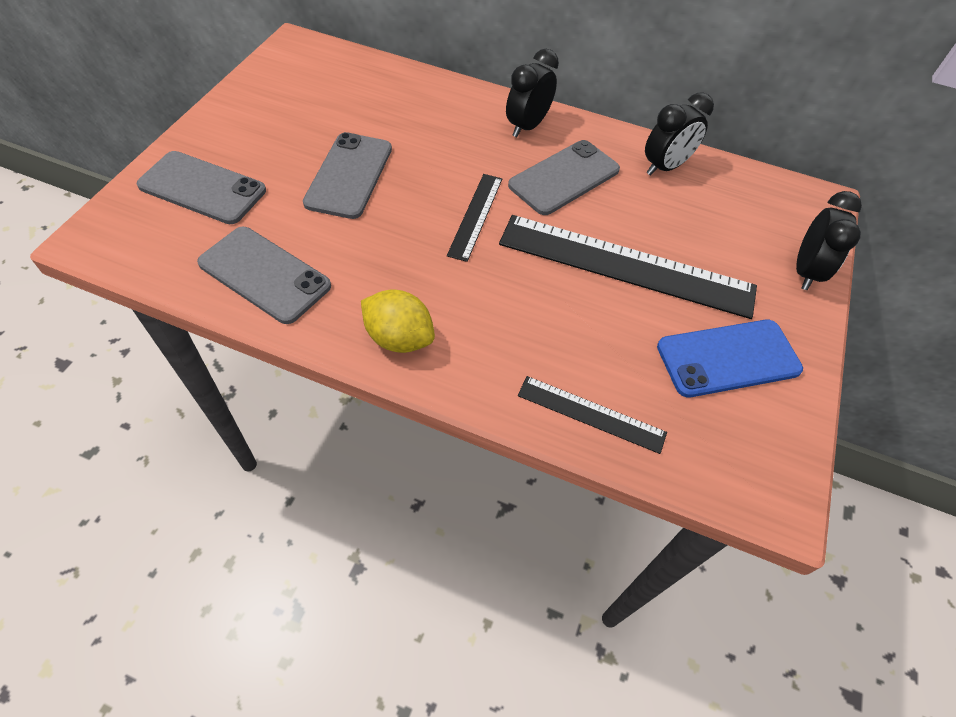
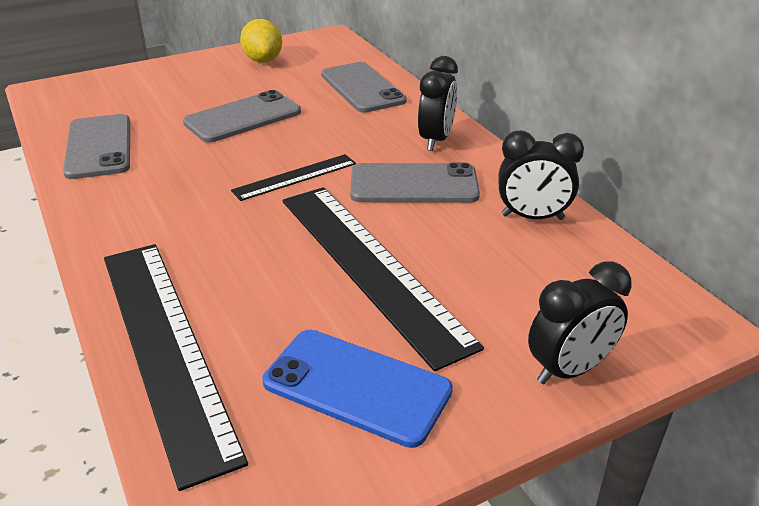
camera: 45 degrees right, 20 degrees down
grey phone [137,151,266,224] -> grey phone moved to [321,62,407,113]
yellow lemon [361,290,435,353] -> yellow lemon moved to [240,19,282,63]
black clock [506,49,559,137] -> black clock turned 120 degrees clockwise [418,56,458,151]
black ruler [518,376,667,454] -> black ruler [104,244,248,491], size x2.00

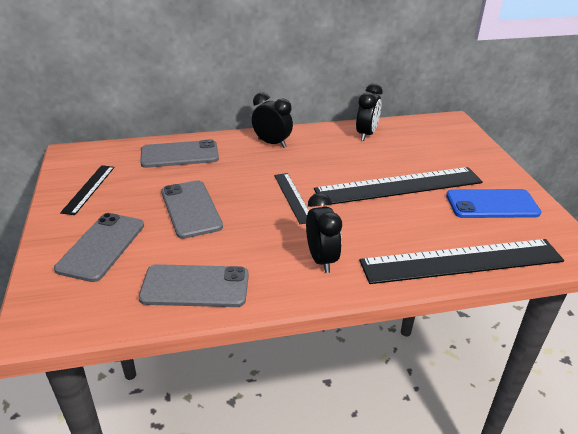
camera: 75 degrees left, 0 degrees up
yellow lemon [240,19,282,63] -> black ruler [60,165,115,215]
blue phone [263,330,453,448] -> blue phone turned 45 degrees clockwise [446,189,541,218]
grey phone [350,163,480,203] -> grey phone moved to [54,213,144,282]
black clock [528,261,632,384] -> black clock moved to [306,193,342,273]

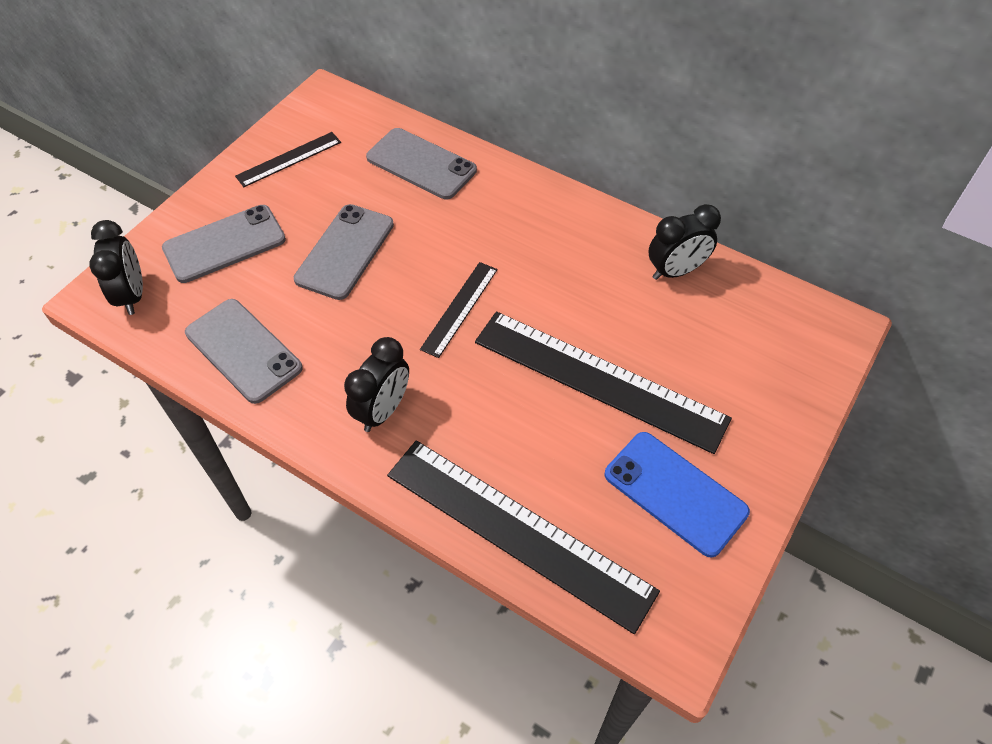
camera: 45 degrees right, 20 degrees up
black clock [252,92,293,148] -> black clock moved to [89,220,143,315]

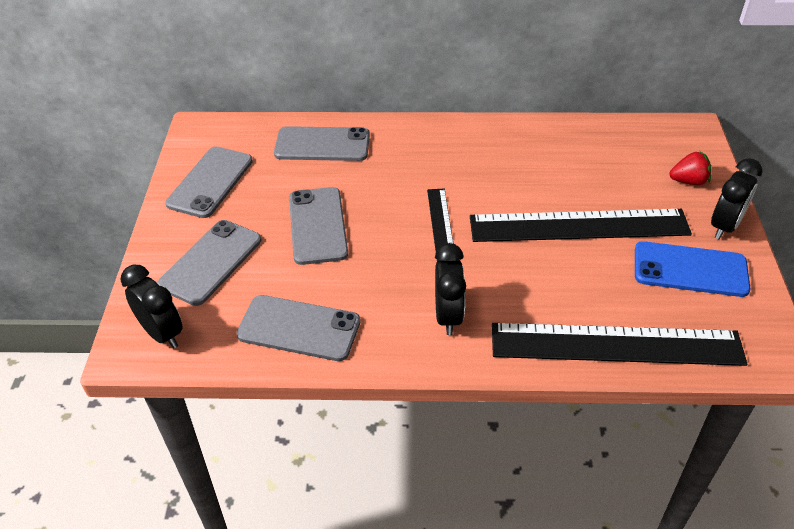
camera: 30 degrees left, 10 degrees down
black ruler [235,132,341,187] -> grey phone [165,147,253,218]
black clock [648,204,721,280] -> black clock moved to [711,158,763,240]
none -> red strawberry [669,151,711,185]

